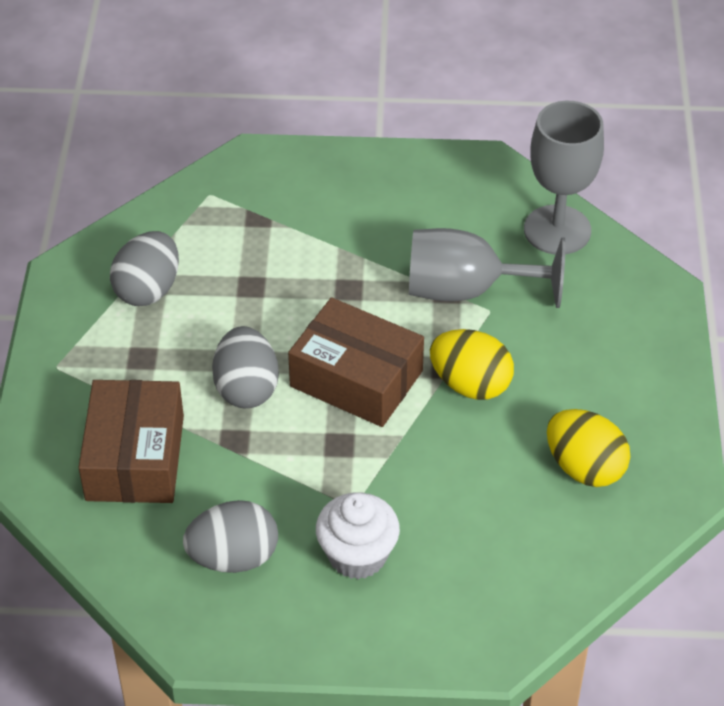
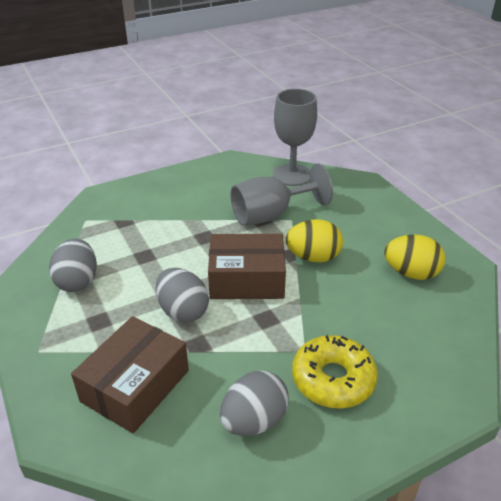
camera: 30 degrees left, 10 degrees down
brown box [78,380,184,503] -> brown box turned 60 degrees clockwise [71,316,189,433]
white cupcake [316,492,400,579] -> yellow donut [292,335,378,408]

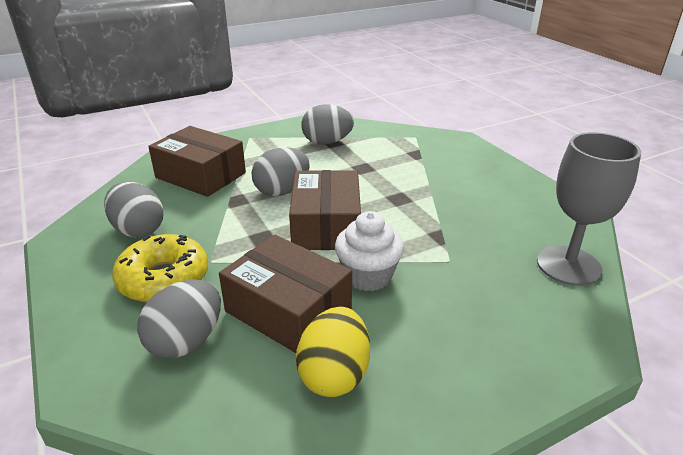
camera: 90 degrees right, 5 degrees down
grey goblet [231,163,333,226] -> none
yellow egg [285,219,343,262] -> white cupcake [335,211,404,291]
none -> grey egg [137,279,221,358]
none -> brown box [219,235,352,353]

